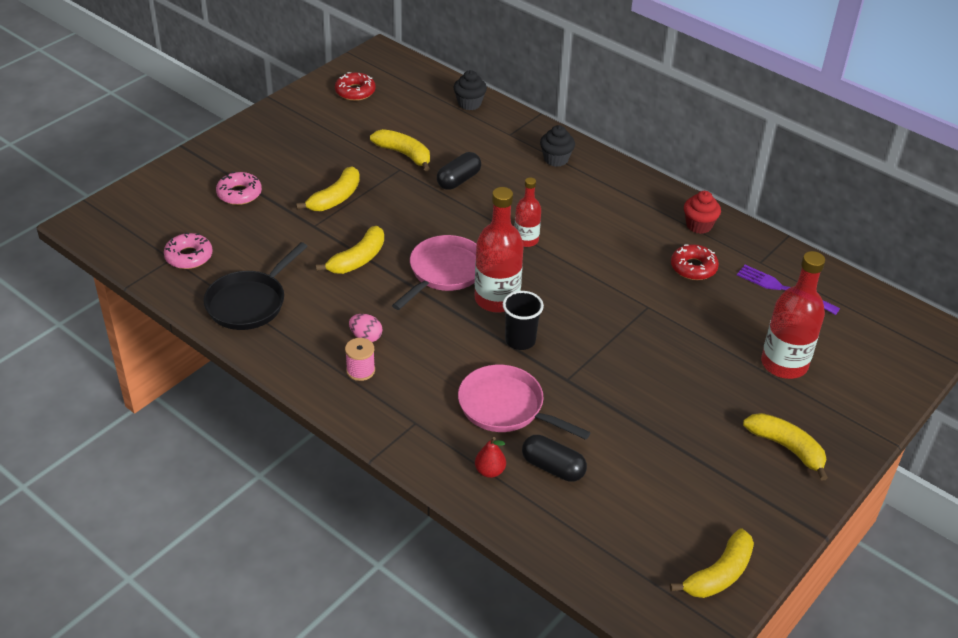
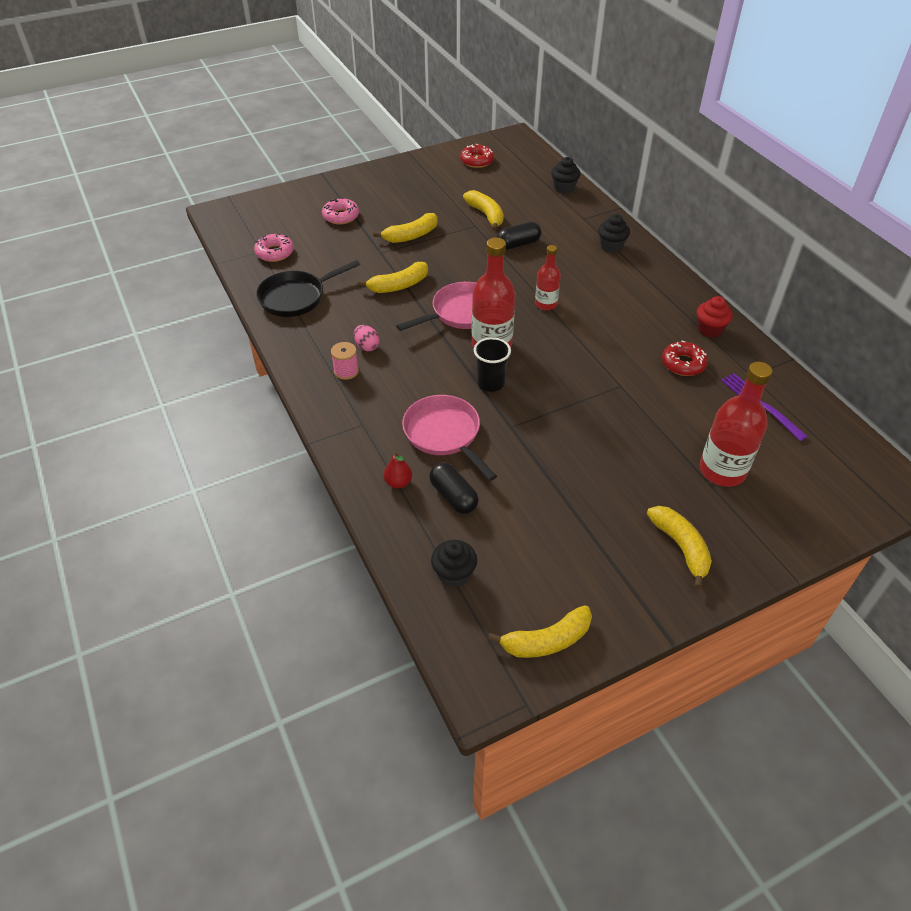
camera: 25 degrees right, 5 degrees up
none -> black cupcake [431,540,477,587]

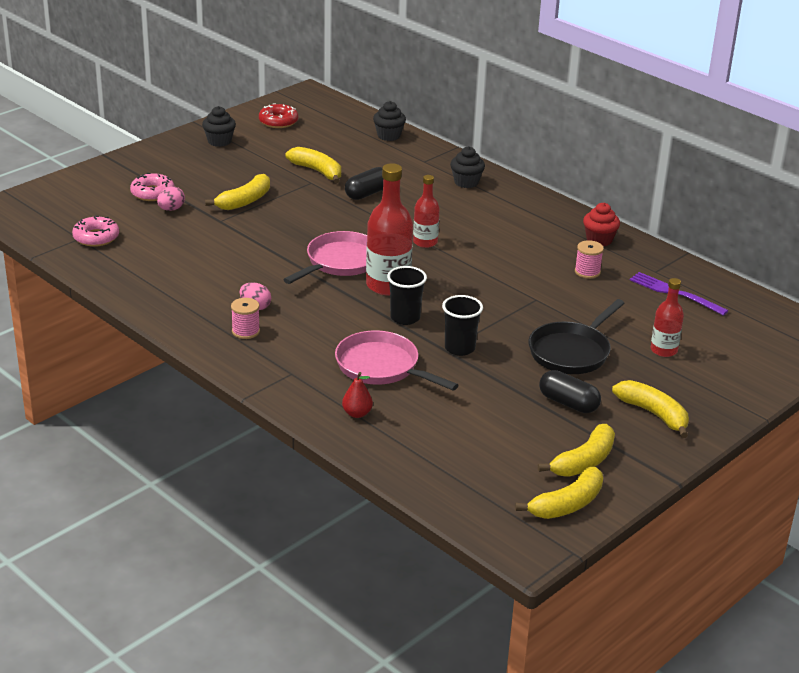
camera: 20 degrees left, 15 degrees down
black pan [256,260,360,317] -> black pan moved to [529,299,625,374]
yellow banana [358,262,428,293] -> yellow banana moved to [538,424,615,477]
black capsule [429,462,479,514] -> black capsule moved to [539,370,601,413]
black cupcake [431,540,477,587] -> black cupcake moved to [202,106,236,147]
red donut [662,341,708,376] -> pink spool [575,240,604,279]
red bottle [700,362,772,487] -> red bottle [650,278,684,357], size x0.58
none -> pink egg [157,186,185,211]
none -> black cup [442,295,483,356]

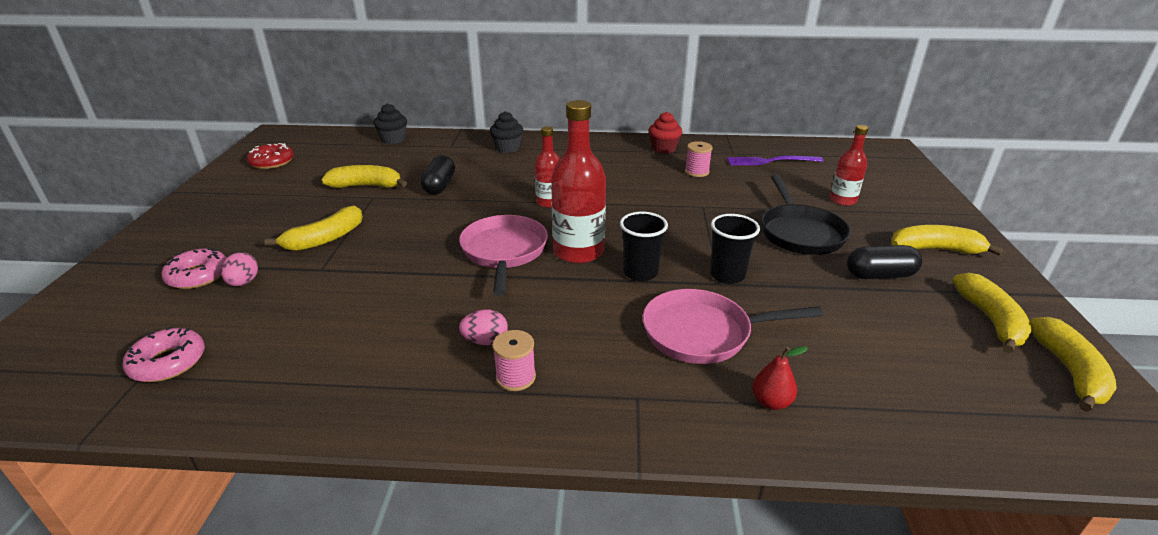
camera: 40 degrees left, 0 degrees up
black cupcake [202,106,236,147] -> none
yellow banana [205,174,270,210] -> yellow banana turned 45 degrees clockwise [264,206,363,251]

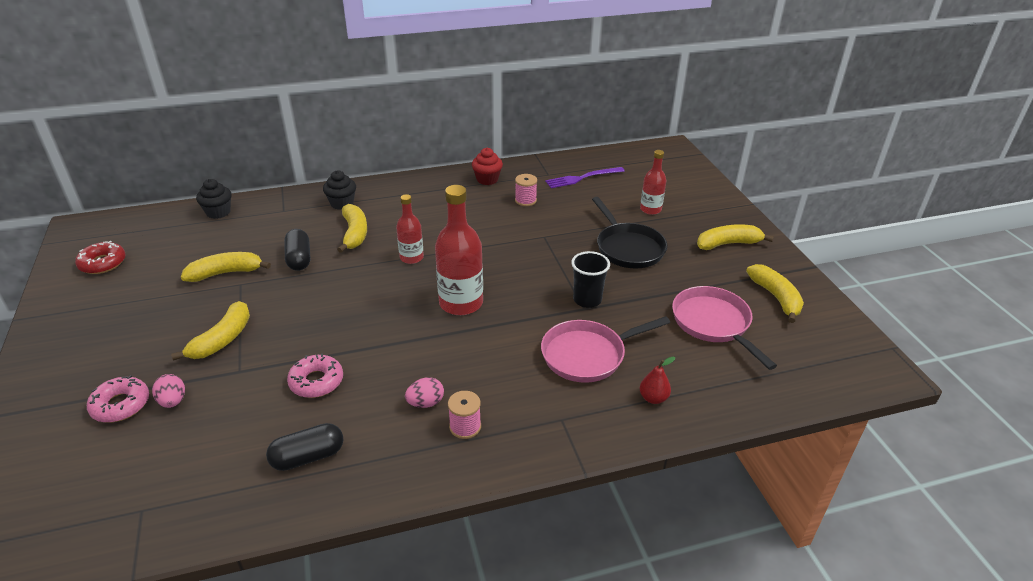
camera: 20 degrees left, 5 degrees up
pink donut [122,326,205,382] -> pink donut moved to [287,353,343,398]
pink pan [459,215,548,296] -> pink pan moved to [672,286,777,370]
black cup [620,212,668,281] -> none
black capsule [847,245,922,279] -> black capsule moved to [266,423,344,471]
yellow banana [1030,317,1117,412] -> yellow banana moved to [337,204,367,253]

